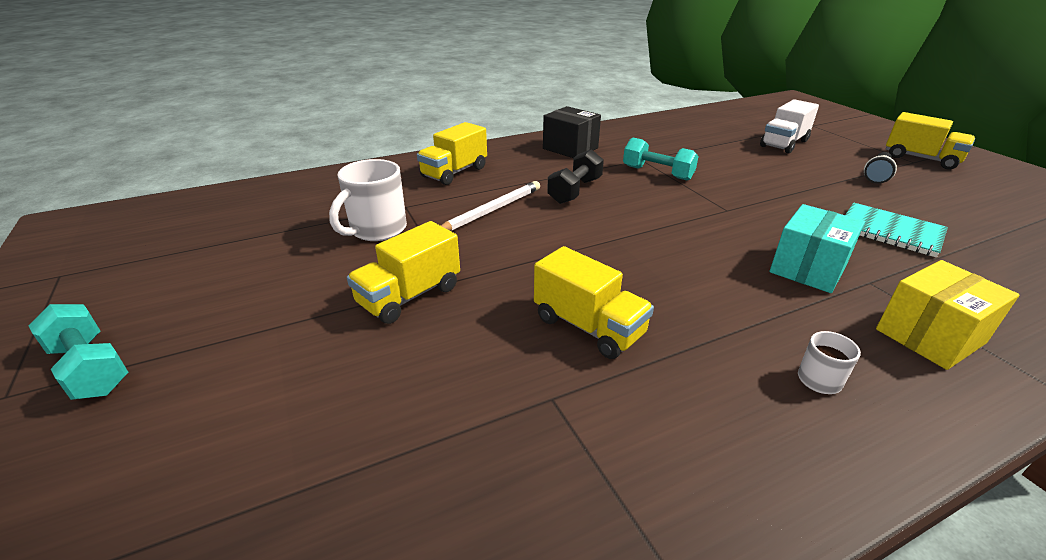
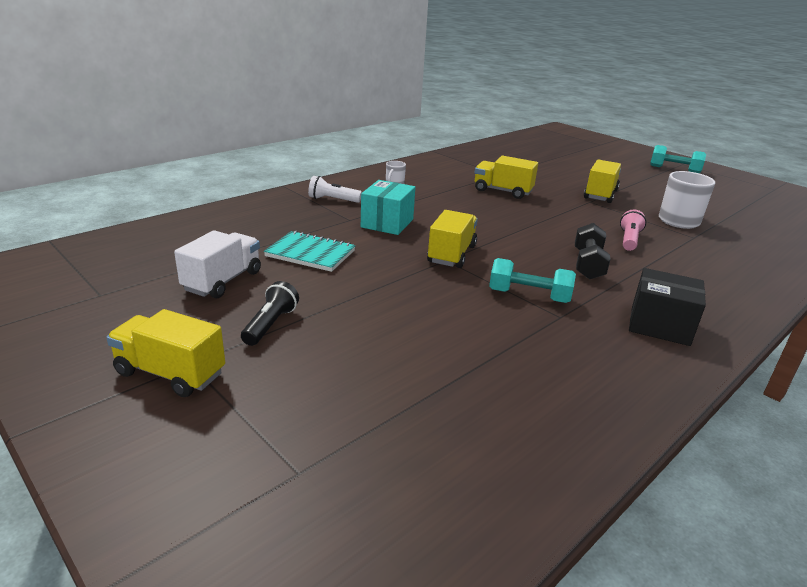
camera: 160 degrees right, 5 degrees down
yellow truck [417,122,487,185] -> yellow truck moved to [427,210,478,268]
white pencil [441,181,540,231] -> pink flashlight [620,209,646,251]
white truck [760,99,819,153] -> white truck moved to [174,230,261,298]
yellow box [876,260,1020,370] -> white flashlight [308,176,362,203]

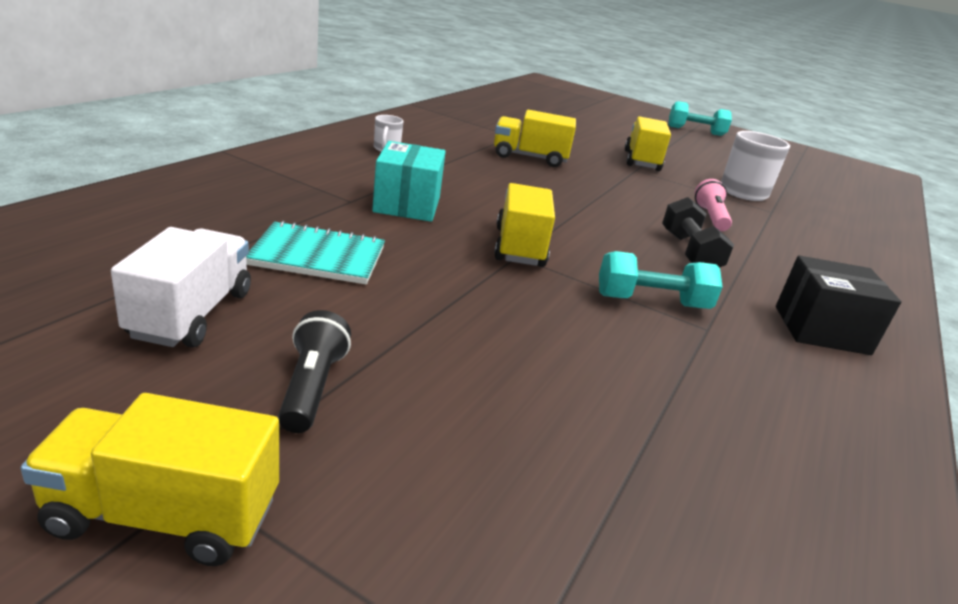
camera: 20 degrees left, 0 degrees up
white flashlight [308,176,362,203] -> none

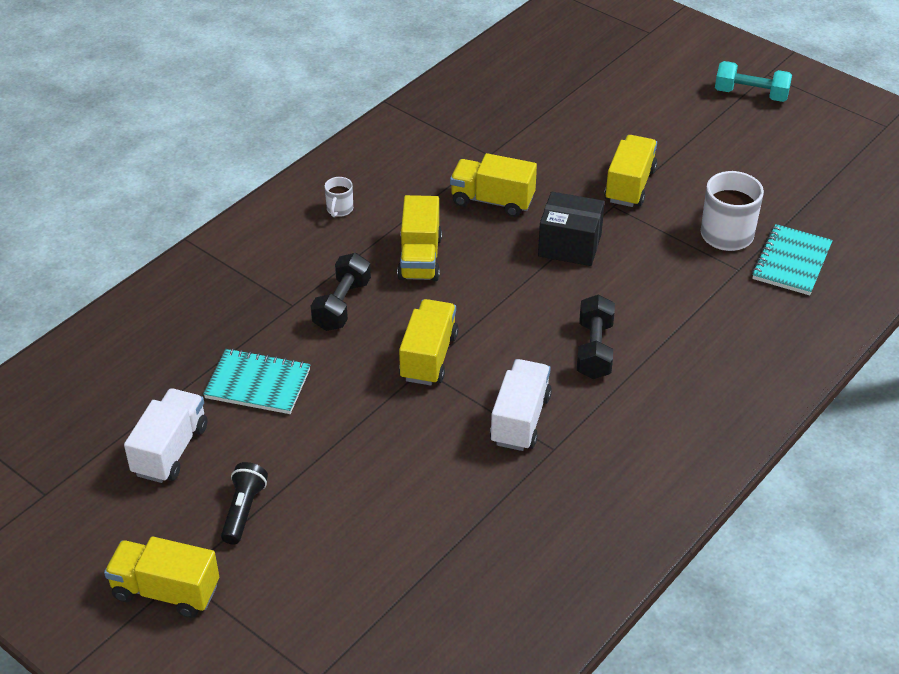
camera: 15 degrees right, 15 degrees up
turquoise box [372,141,446,222] -> black dumbbell [311,253,371,331]
turquoise dumbbell [599,251,723,309] -> white truck [490,359,552,451]
pink flashlight [695,179,732,231] -> none
black box [776,255,901,355] -> black box moved to [538,192,605,266]
none -> yellow truck [397,195,442,281]
none -> turquoise notebook [752,224,833,295]

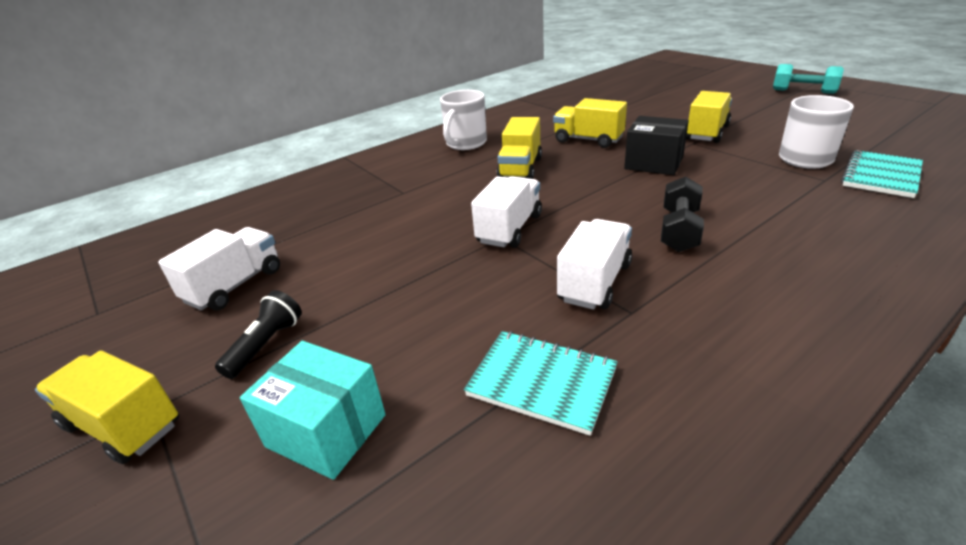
camera: 15 degrees right, 10 degrees down
turquoise notebook [203,348,310,414] -> turquoise notebook moved to [464,331,618,436]
black dumbbell [311,253,371,331] -> none
white mug [325,177,353,217] -> white mug [440,90,487,150], size x1.96
yellow truck [399,299,459,385] -> white truck [471,176,542,248]
none -> turquoise box [240,341,386,480]

